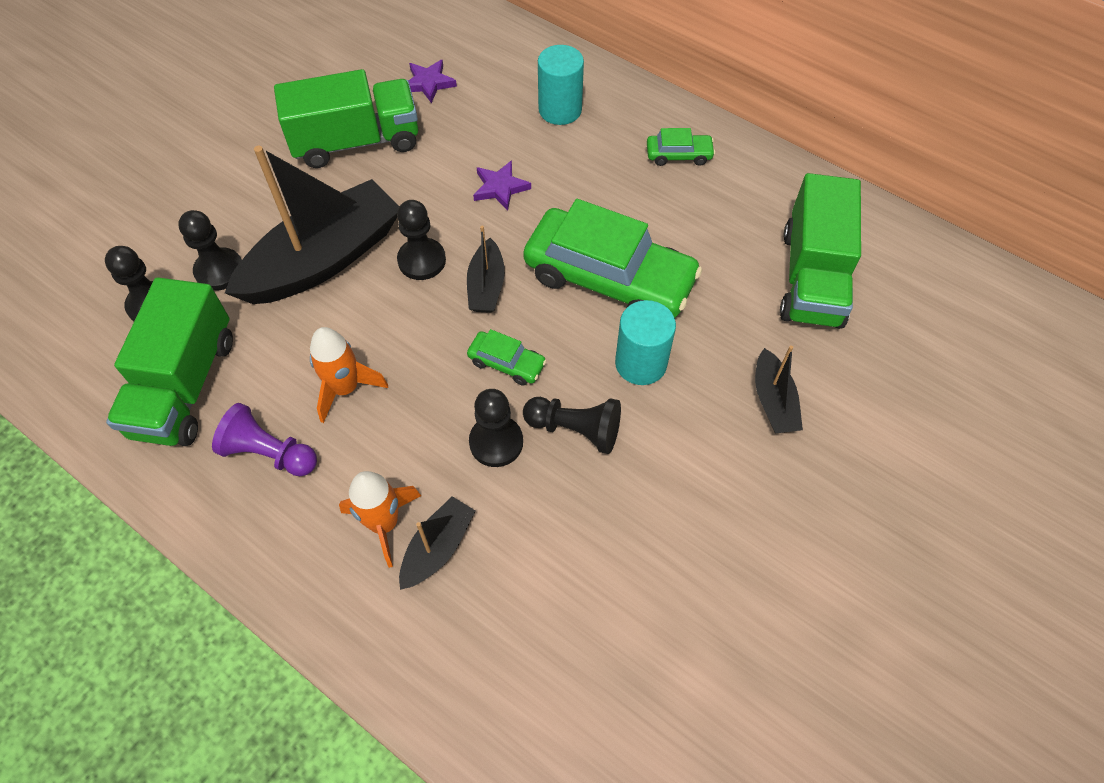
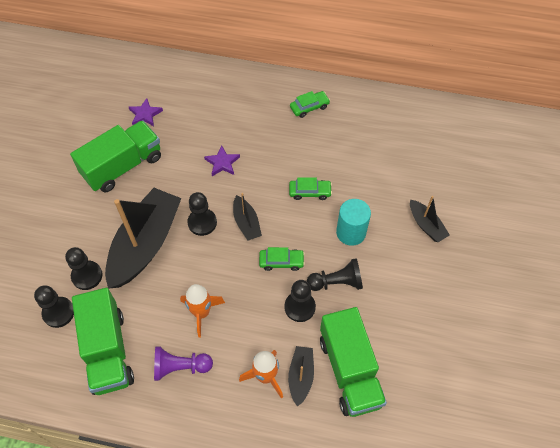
camera: 25 degrees left, 0 degrees up
green car [523,199,702,318] -> green car [289,177,332,200], size x0.43
turquoise cylinder [538,45,584,125] -> none
green truck [780,173,861,329] -> green truck moved to [320,307,387,417]

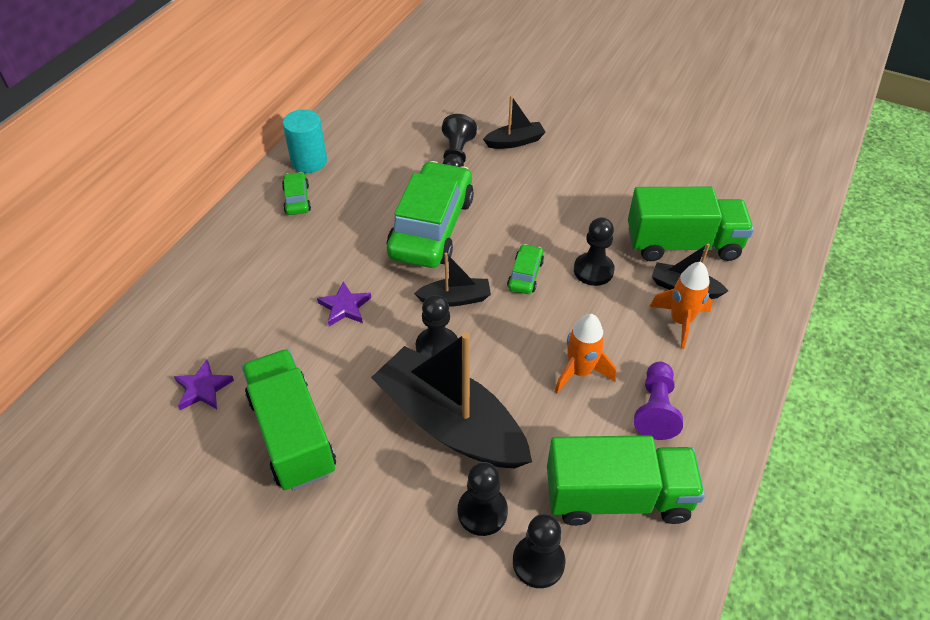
camera: 75 degrees left, 10 degrees down
green car [289,177,332,200] -> green car [386,161,474,268], size x2.32
black pawn [307,258,363,291] -> black pawn moved to [442,114,477,167]
turquoise cylinder [336,199,371,246] -> turquoise cylinder moved to [283,109,327,173]

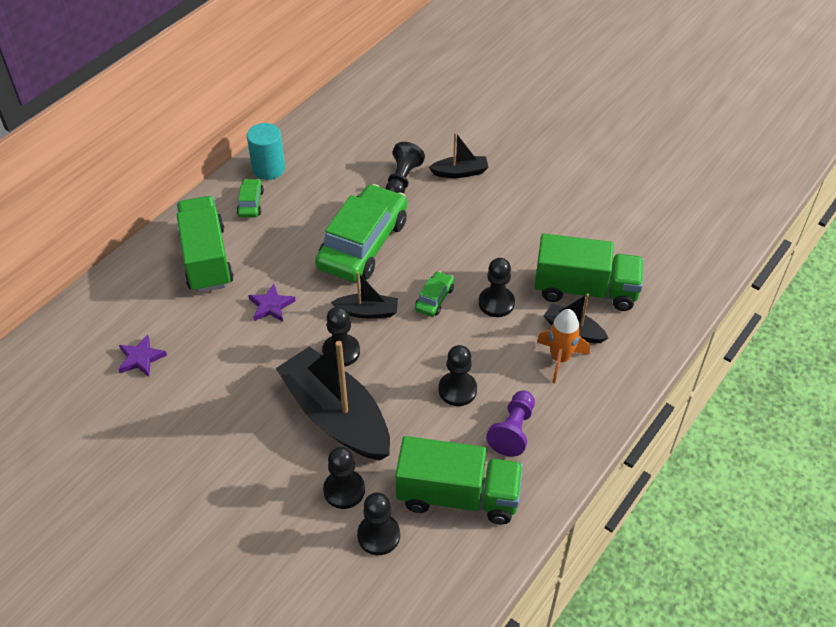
camera: 10 degrees right, 0 degrees up
green truck [242,349,336,491] -> green truck moved to [177,196,234,293]
orange rocket [555,314,616,393] -> black pawn [439,345,477,406]

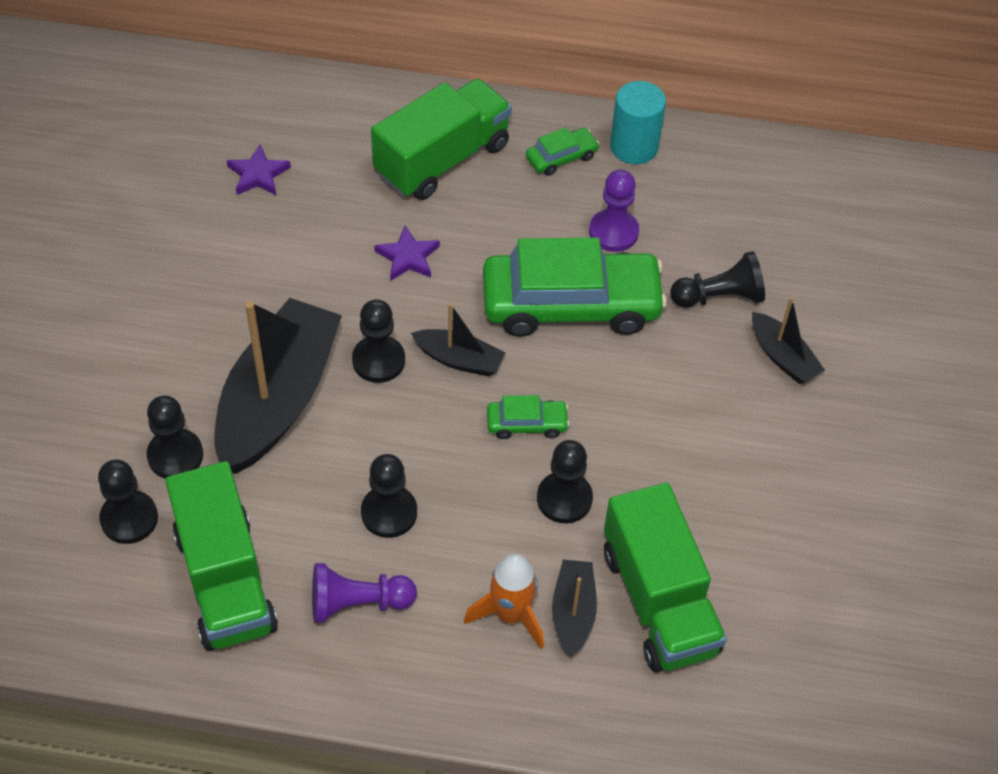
camera: 60 degrees right, 5 degrees up
black boat [331,271,398,318] -> black boat turned 45 degrees counterclockwise [411,303,506,376]
none -> purple pawn [589,170,639,252]

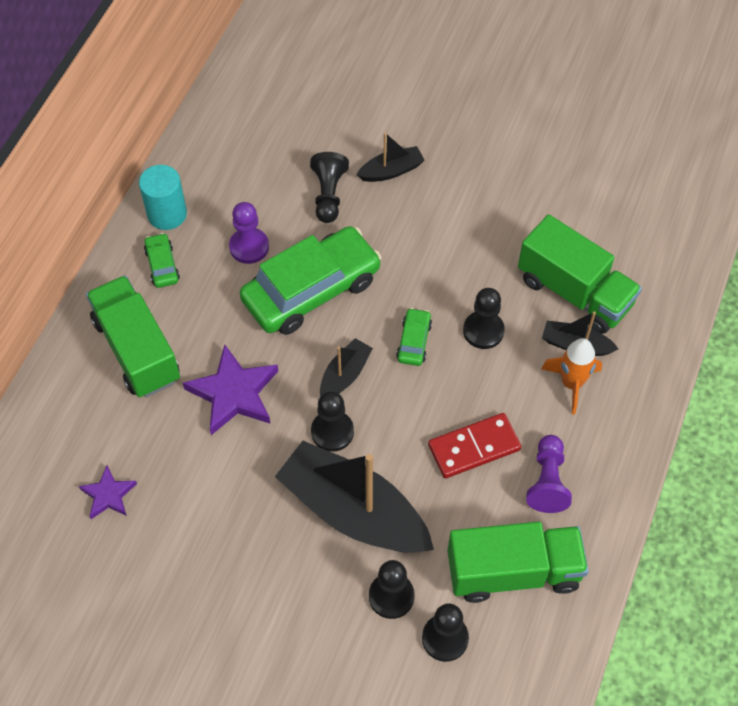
camera: 75 degrees left, 5 degrees up
black pawn [361,454,417,538] -> red domino [428,413,521,478]
purple star [374,226,440,281] -> purple star [183,344,278,435], size x1.75
green car [483,237,667,337] -> green car turned 45 degrees clockwise [240,226,382,335]
green truck [604,483,727,672] -> green truck turned 45 degrees clockwise [518,214,642,334]

